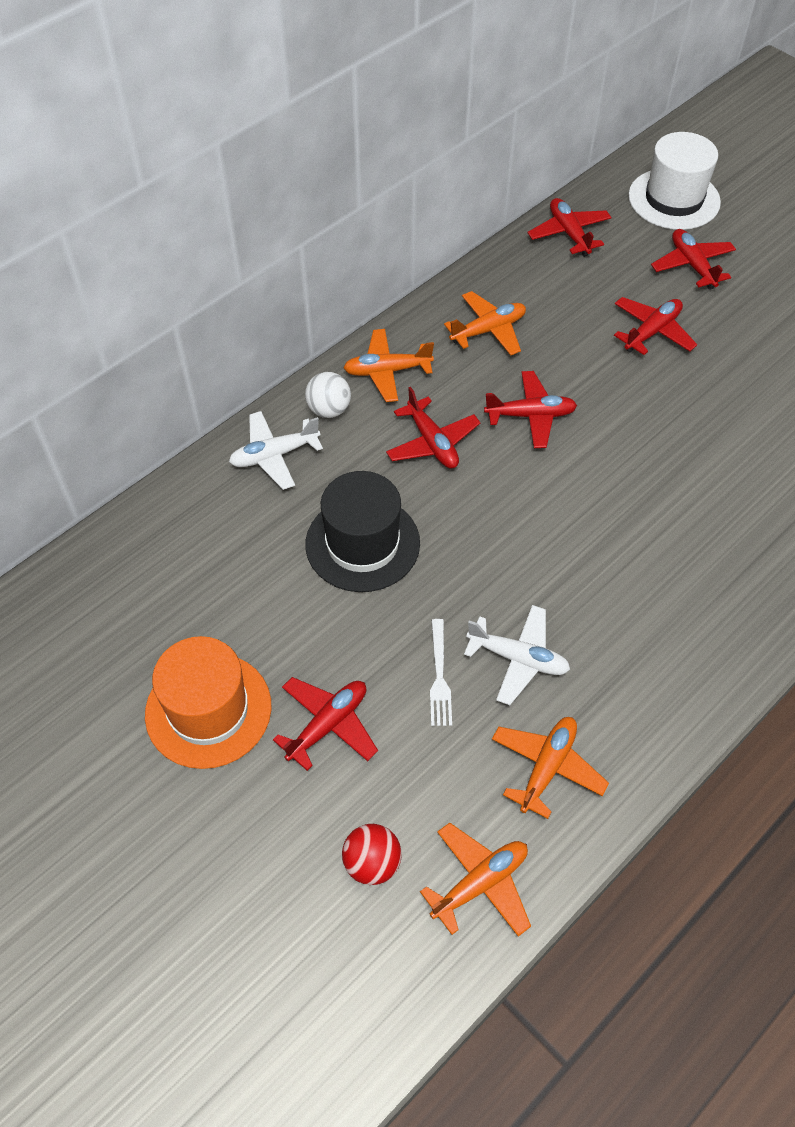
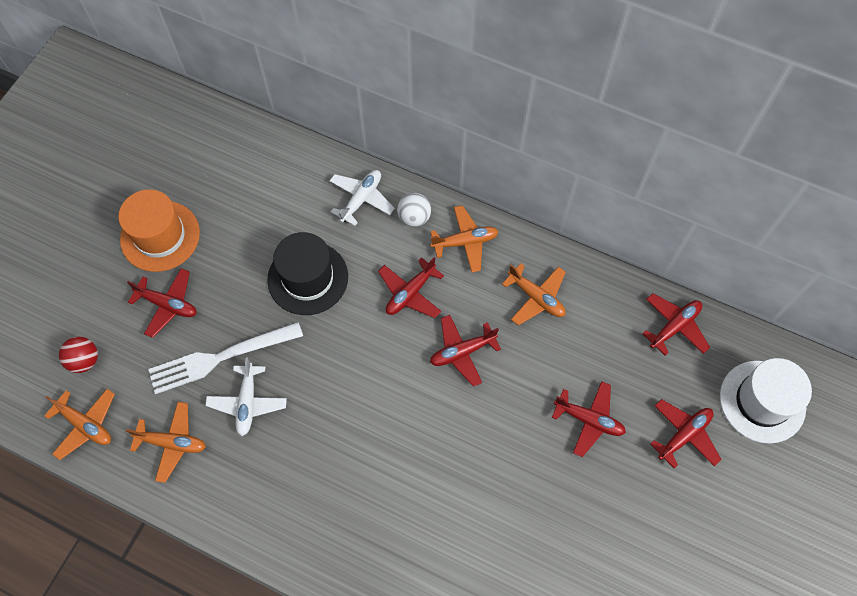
camera: 70 degrees right, 10 degrees up
white plane [229,411,323,490] -> white plane turned 75 degrees clockwise [329,170,395,226]
orange plane [343,329,434,402] -> orange plane turned 105 degrees clockwise [430,205,499,272]
white fork [430,619,452,726] -> white fork [148,322,303,394], size x1.94
red plane [484,371,577,448] -> red plane turned 90 degrees clockwise [430,315,501,387]

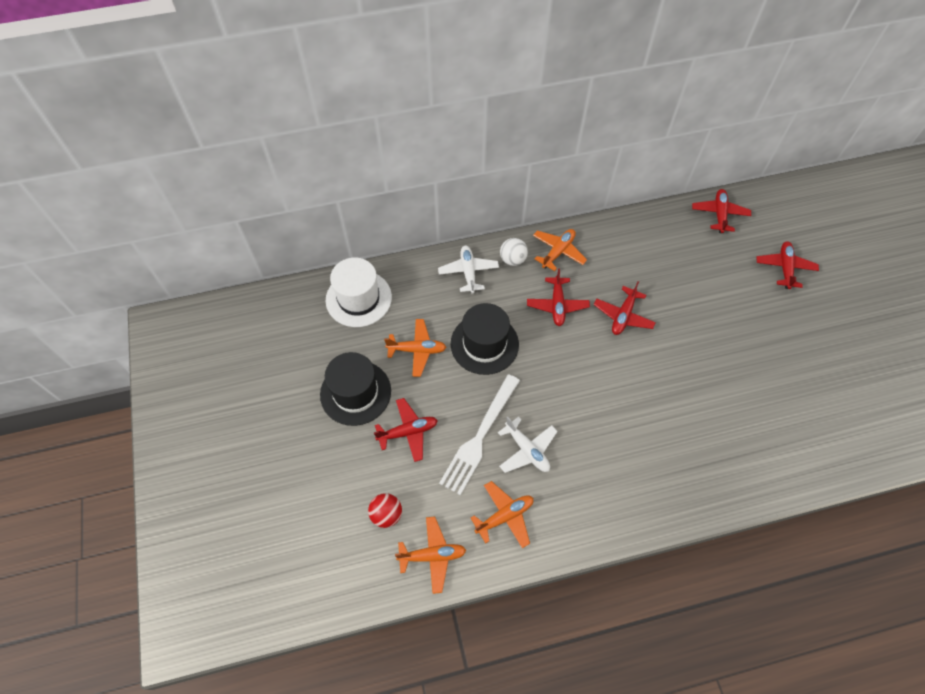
camera: 40 degrees left, 5 degrees down
orange hat [118,189,200,272] -> black hat [320,352,391,426]
orange plane [502,263,566,325] -> orange plane moved to [384,319,446,377]
red plane [552,381,626,457] -> none
white hat [720,358,812,444] -> white hat moved to [326,258,392,327]

